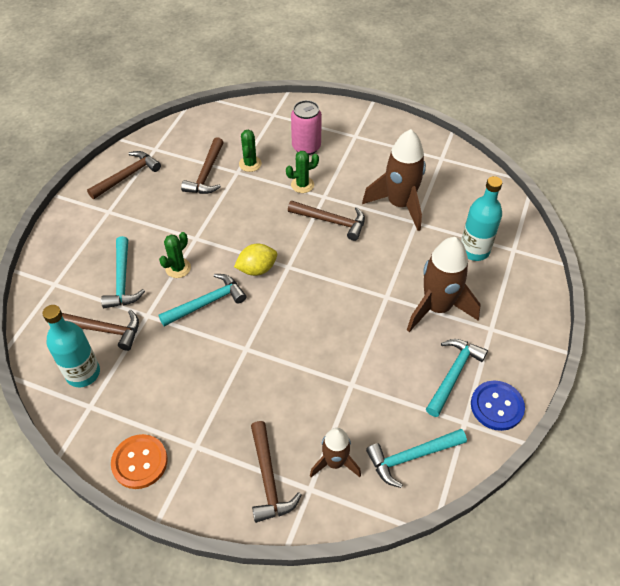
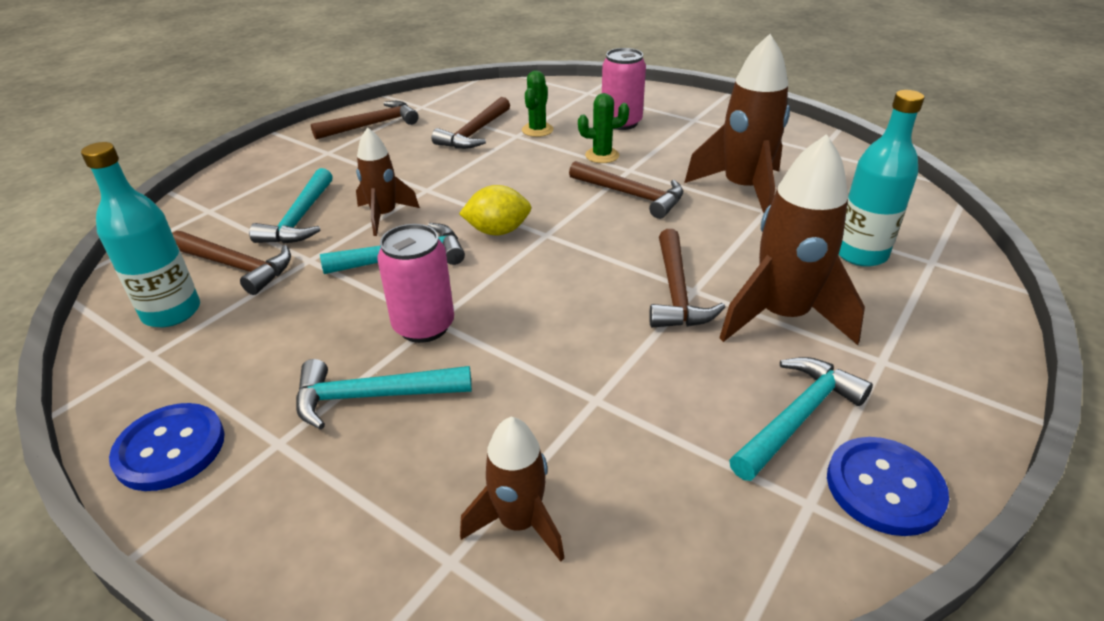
camera: 15 degrees right, 15 degrees down
orange button [111,434,168,489] -> blue button [109,403,225,491]
green cactus [159,232,191,278] -> brown rocket [356,127,420,236]
brown hammer [251,421,301,523] -> brown hammer moved to [649,229,725,327]
turquoise hammer [366,429,467,488] -> turquoise hammer moved to [296,359,472,429]
none -> pink can [377,224,454,343]

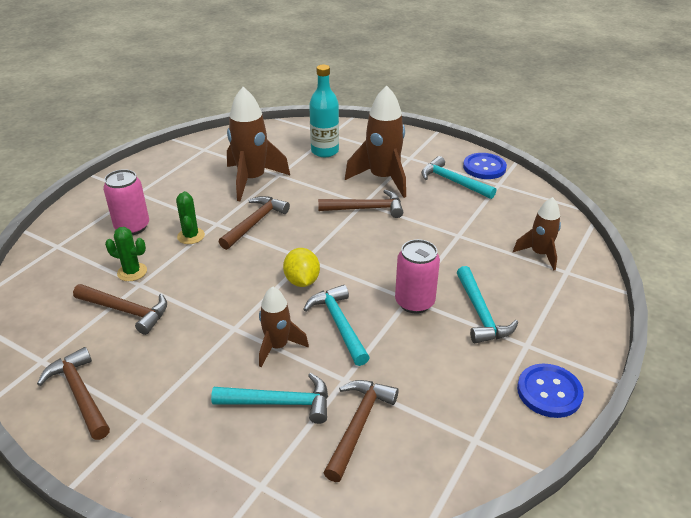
camera: 95 degrees left, 0 degrees up
turquoise bottle [81,142,200,327] -> none

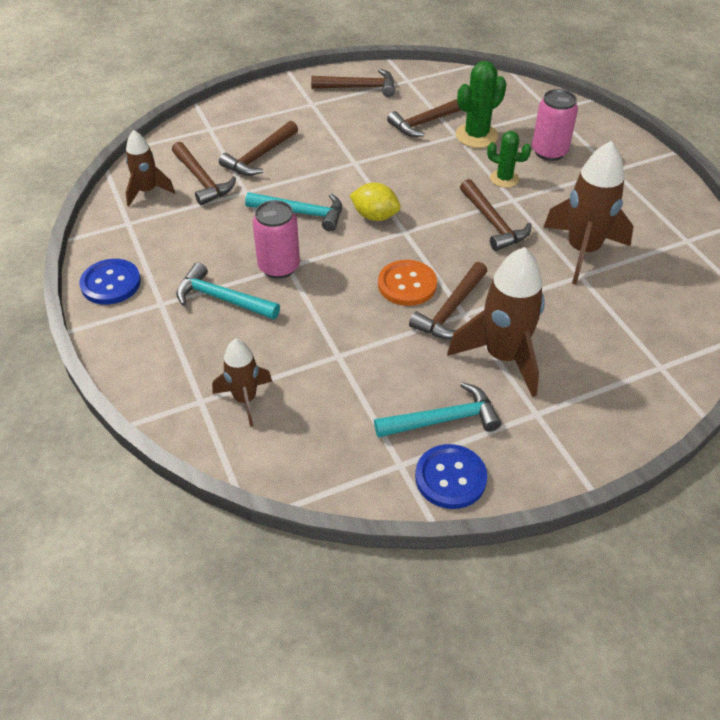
camera: 125 degrees right, 10 degrees up
green cactus [105,227,147,281] -> green cactus [455,61,507,148], size x1.55
turquoise hammer [211,373,328,424] -> brown hammer [219,121,298,176]
brown rocket [259,286,309,367] -> brown rocket moved to [126,130,175,206]
turquoise bottle [309,65,339,157] -> none
none -> orange button [378,260,437,306]

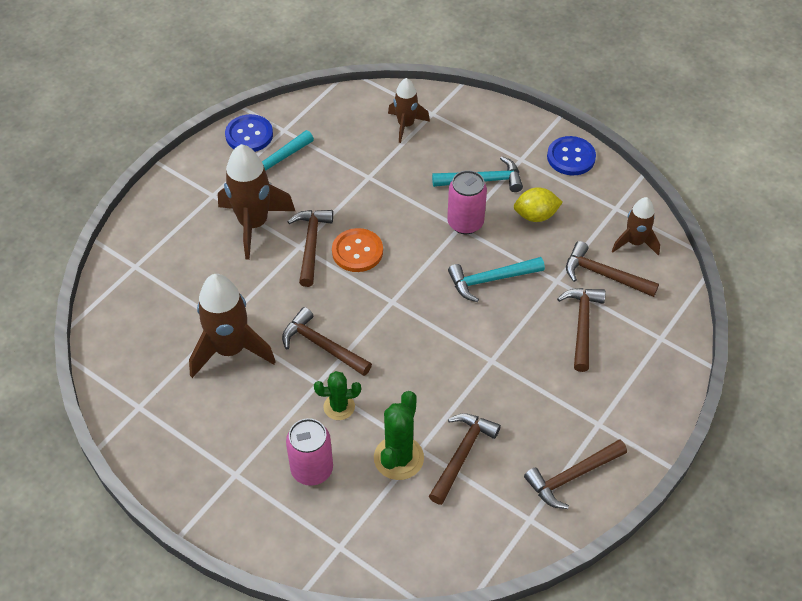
camera: 150 degrees right, 5 degrees up
yellow lemon [350,182,401,221] -> yellow lemon moved to [514,187,563,222]

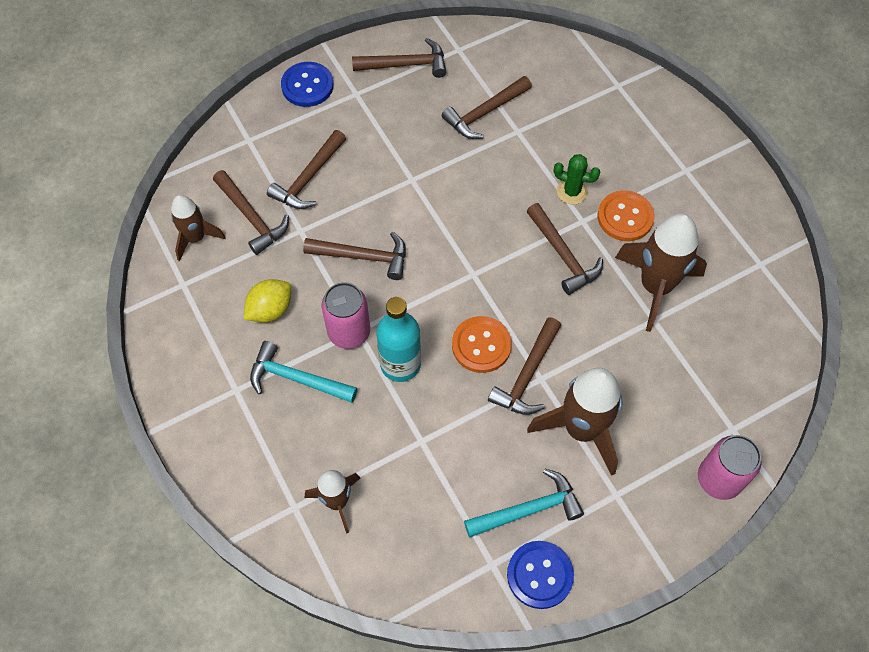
camera: 155 degrees left, 10 degrees up
pink can [286,418,333,486] -> pink can moved to [698,435,762,500]
green cactus [374,391,424,480] -> none
turquoise hammer [448,257,545,302] -> brown hammer [303,232,406,280]
yellow lemon [514,187,563,222] -> yellow lemon turned 60 degrees counterclockwise [244,279,291,322]
blue button [547,136,596,175] -> blue button moved to [281,62,333,107]
none -> turquoise bottle [376,297,421,382]
none -> orange button [598,190,655,241]

